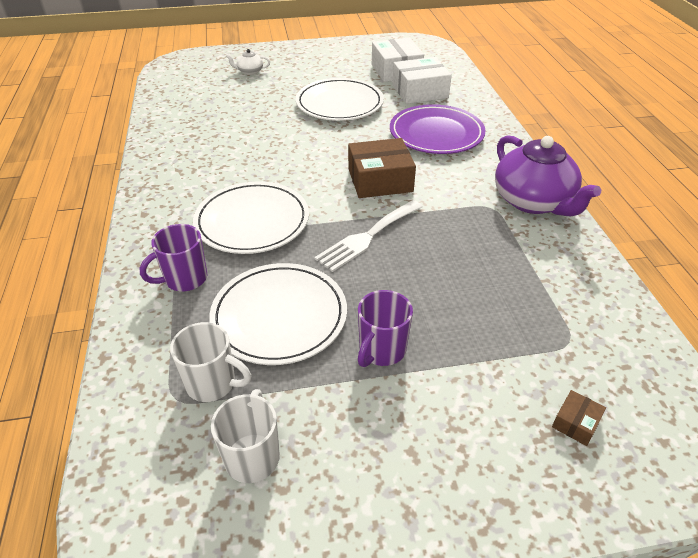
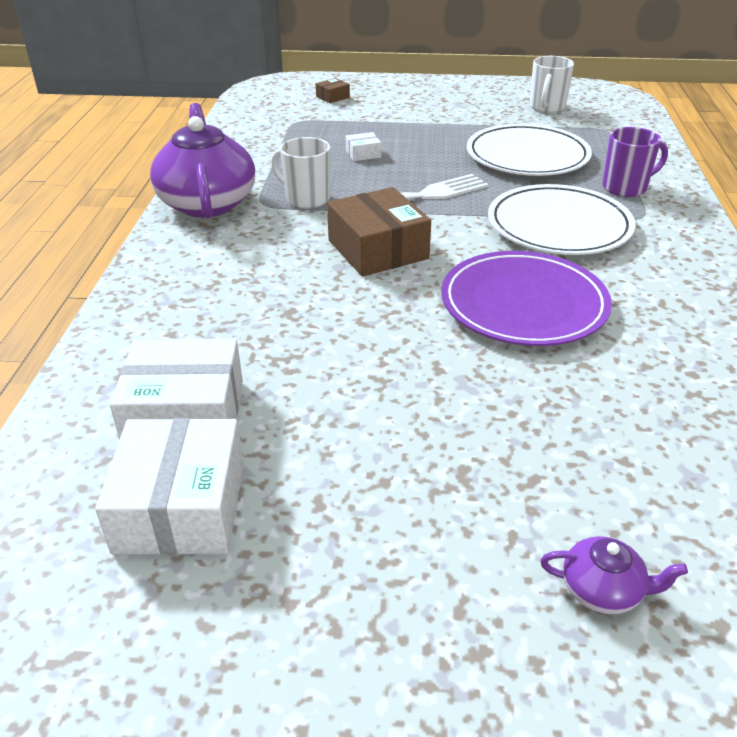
camera: 165 degrees left, 5 degrees down
white mug [170,322,251,402] -> white mug moved to [271,137,331,209]
white teapot [226,49,270,75] -> purple teapot [540,536,688,614]
white plate [296,78,384,121] -> none
brown box [348,138,416,198] -> brown box turned 60 degrees clockwise [327,187,431,277]
purple mug [358,290,413,367] -> none
purple plate [390,104,486,154] -> purple plate moved to [441,251,612,346]
none -> white box [346,132,381,161]

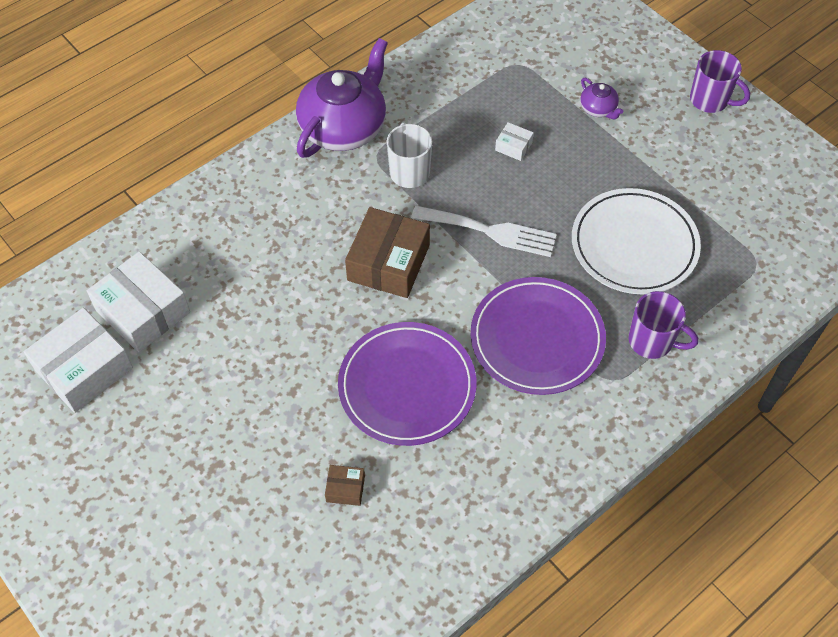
camera: 45 degrees right, 20 degrees up
brown box [316,78,350,103] -> brown box moved to [325,465,365,506]
white plate [488,184,636,255] -> purple plate [471,277,606,395]
white mug [530,56,574,113] -> none
purple teapot [540,536,688,614] -> purple teapot moved to [580,78,623,119]
none -> purple mug [690,50,750,113]

